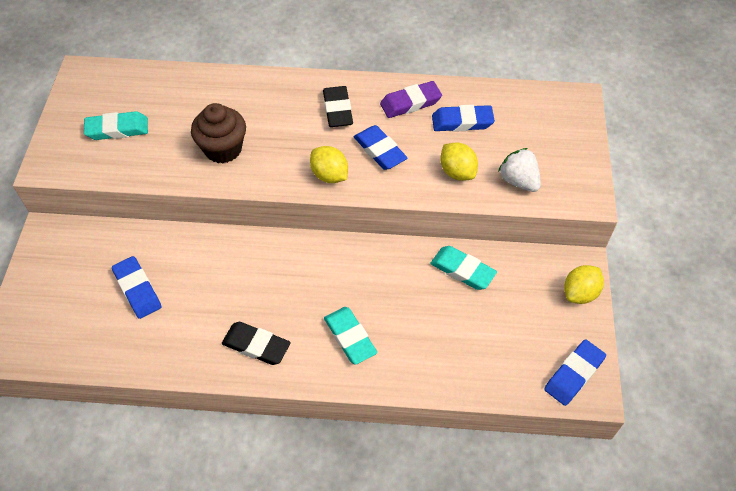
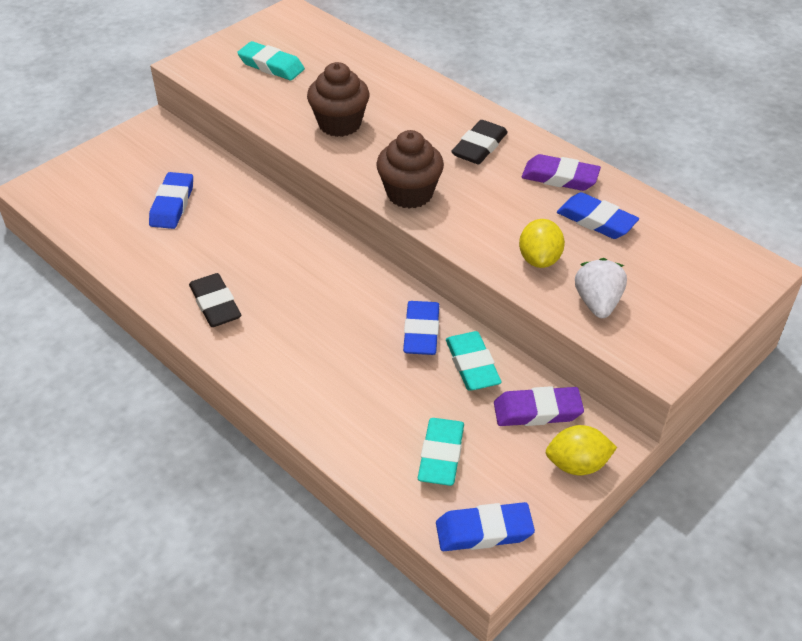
camera: 40 degrees right, 10 degrees down
yellow lemon [310,146,348,183] -> brown cupcake [376,130,444,209]
turquoise eraser [324,307,377,365] -> turquoise eraser moved to [418,418,464,486]
blue eraser [354,125,408,170] -> blue eraser moved to [403,301,439,355]
none -> purple eraser [494,386,584,426]

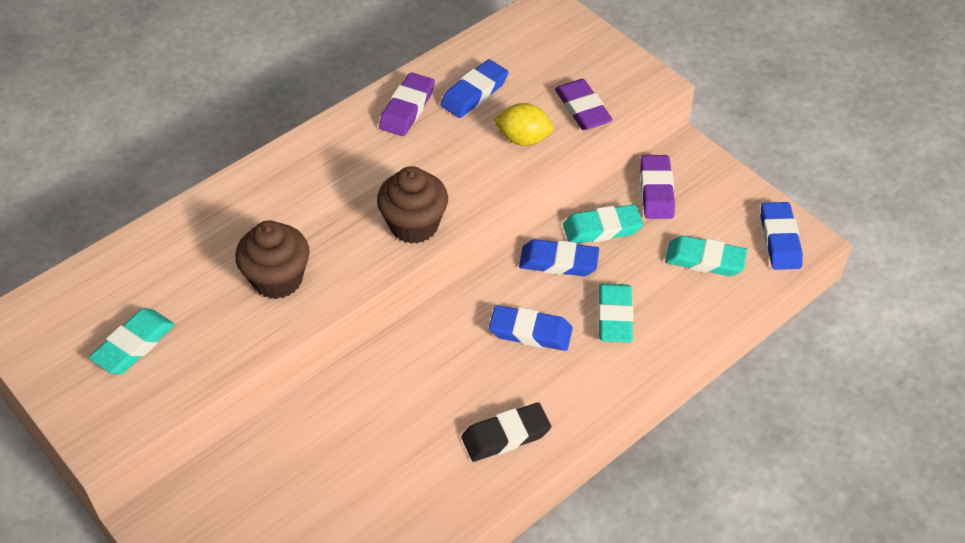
camera: 85 degrees left, 5 degrees up
blue eraser [149,172,193,229] -> blue eraser moved to [489,305,573,351]
black eraser [451,120,508,164] -> none
yellow lemon [546,425,617,475] -> none
white strawberry [575,258,627,318] -> purple eraser [555,79,613,130]
none -> turquoise eraser [598,284,634,342]

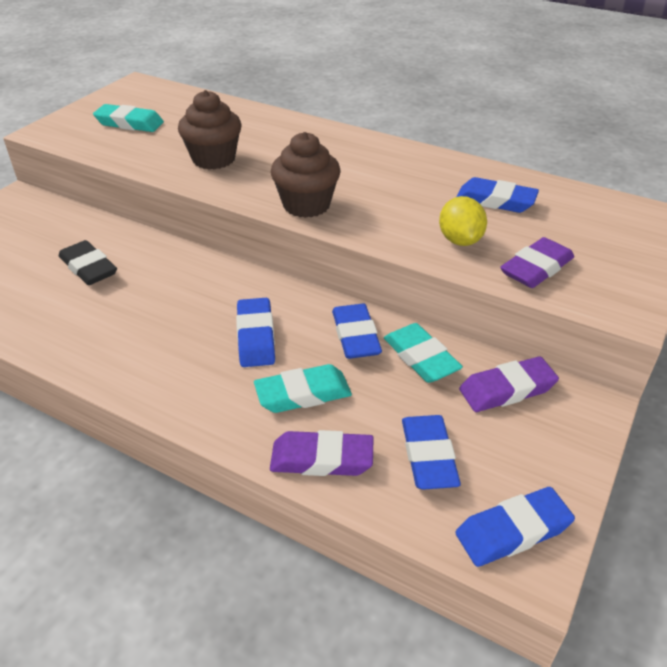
camera: 70 degrees right, 10 degrees down
purple eraser [379,72,435,136] -> purple eraser moved to [270,430,374,476]
black eraser [461,402,551,462] -> black eraser moved to [59,240,117,285]
turquoise eraser [665,236,747,276] -> blue eraser [402,415,461,490]

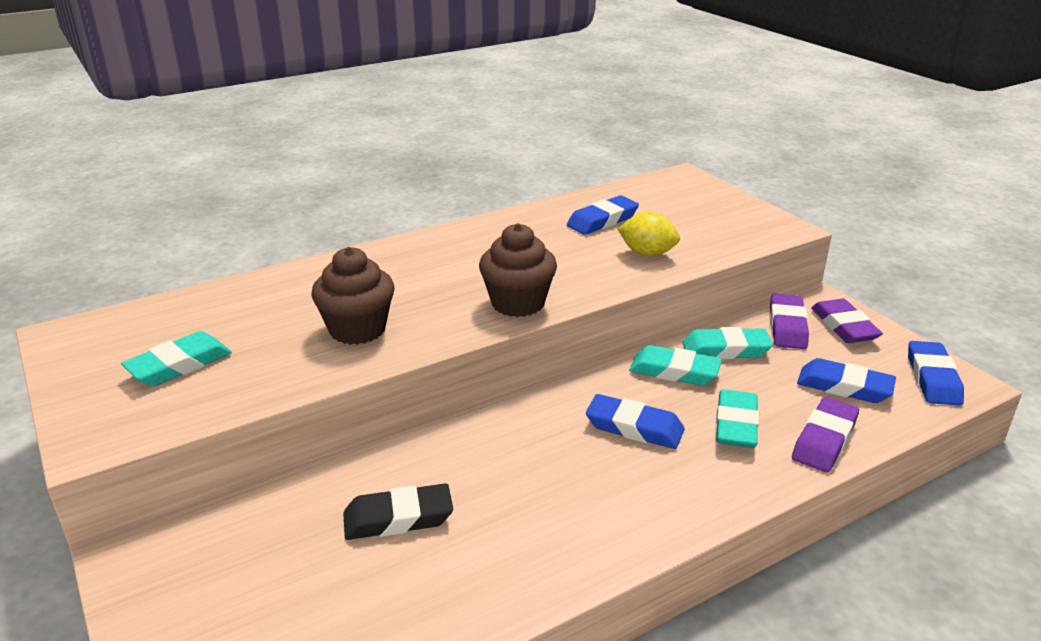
camera: 60 degrees left, 10 degrees down
blue eraser [332,304,382,359] -> turquoise eraser [629,345,722,386]
purple eraser [500,237,574,288] -> purple eraser moved to [811,299,883,343]

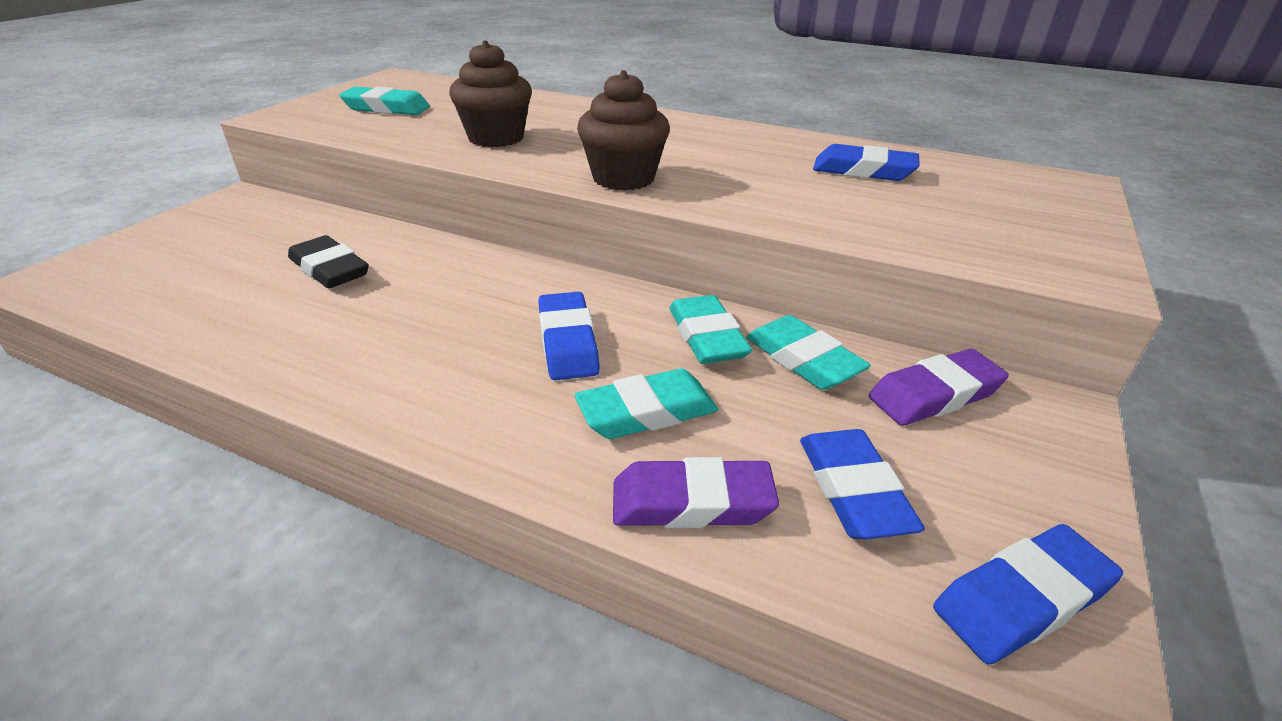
camera: 55 degrees right, 5 degrees up
yellow lemon [618,212,680,256] -> none
purple eraser [811,299,883,343] -> none

